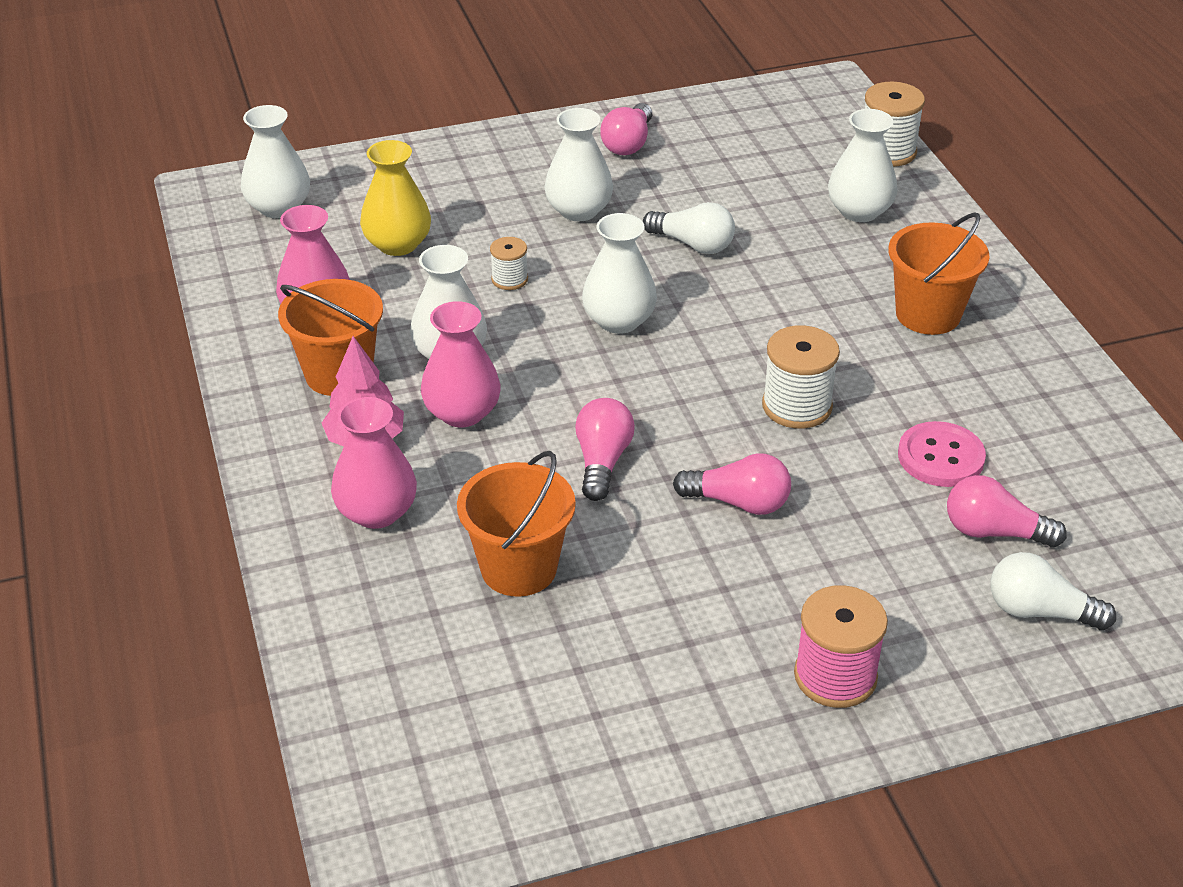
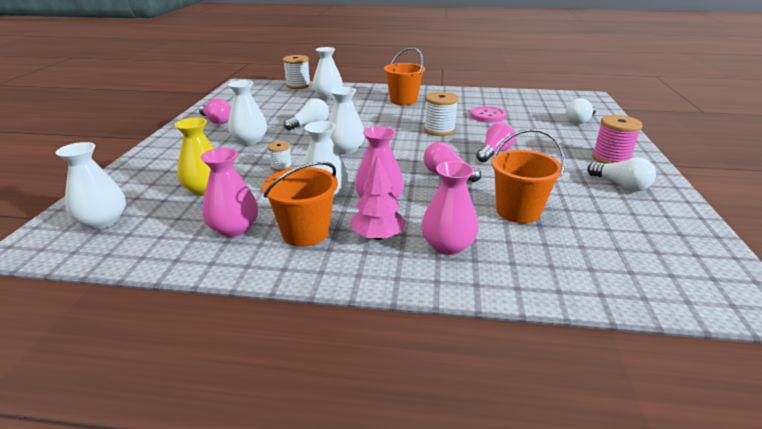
camera: 65 degrees left, 10 degrees down
pink light bulb [947,475,1067,548] -> none
none -> white light bulb [587,157,656,191]

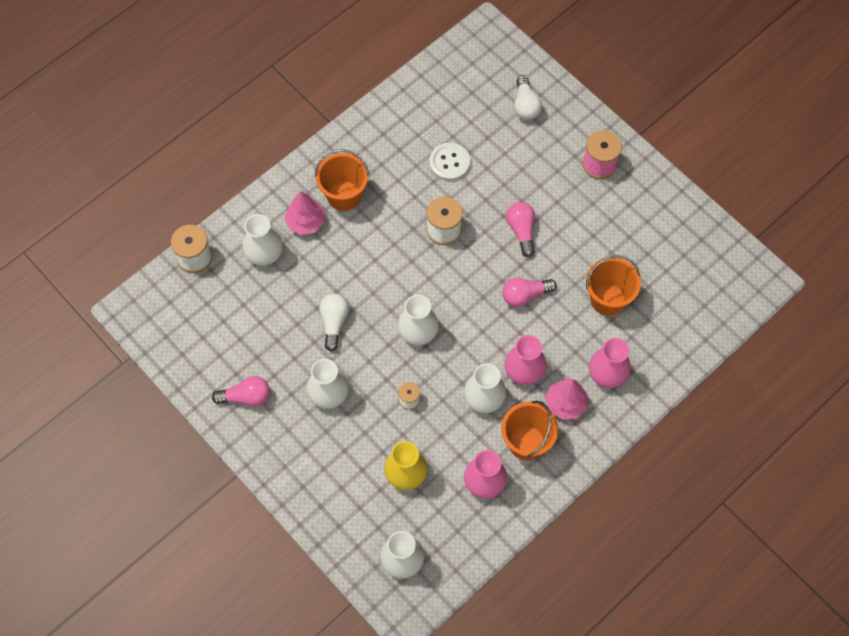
camera: 50 degrees left, 35 degrees up
pink button [470,106,506,123] -> white button [429,143,470,181]
white light bulb [587,157,656,191] -> none
none -> pink tree [285,191,325,235]

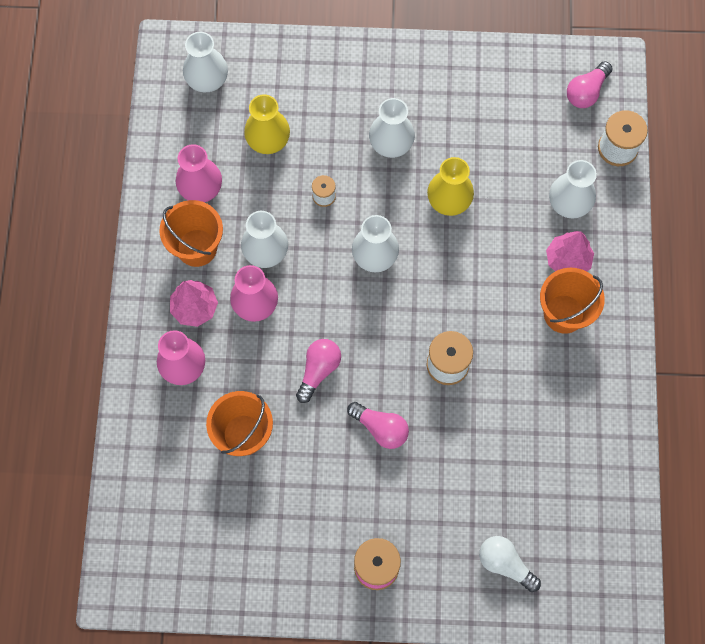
camera: 135 degrees right, 5 degrees up
pink light bulb [212,376,270,407] -> pink light bulb moved to [567,61,613,108]
white light bulb [319,294,349,352] -> yellow vase [427,157,474,216]
white button [429,143,470,181] -> none

